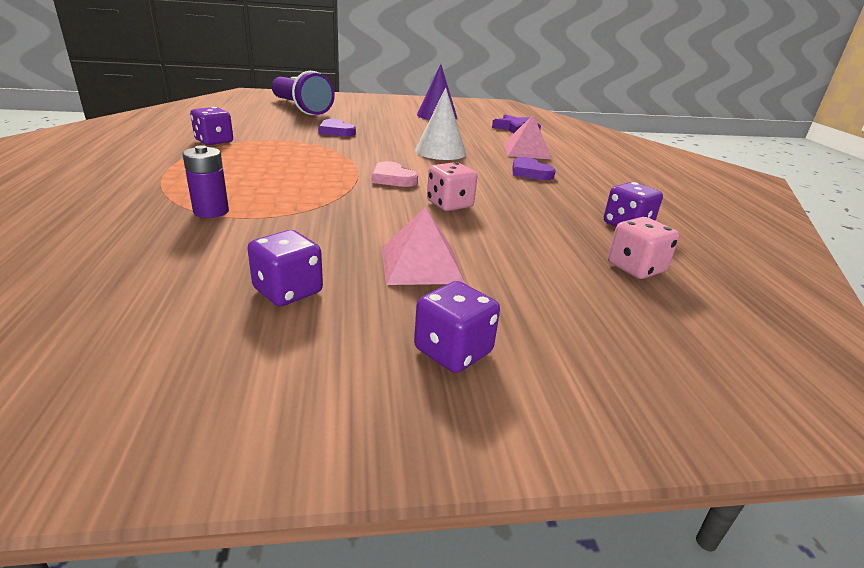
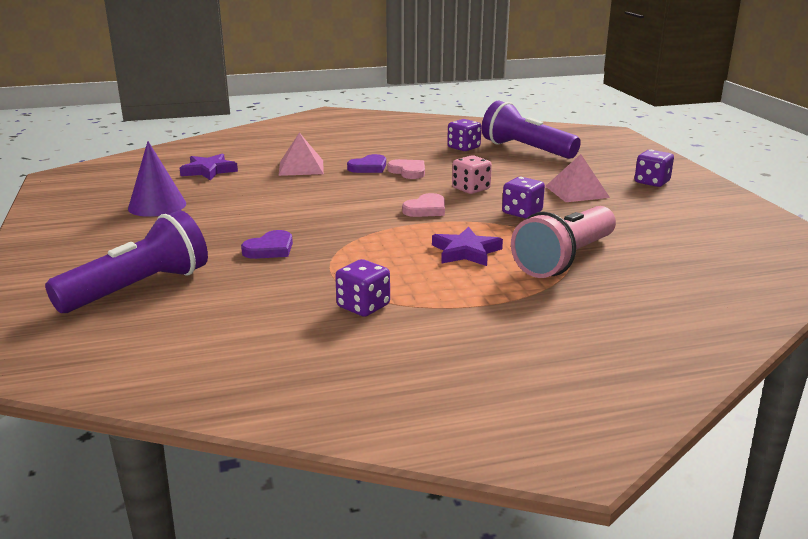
camera: 95 degrees left, 5 degrees down
purple battery [182,145,229,218] -> pink flashlight [511,206,616,278]
purple dice [247,230,323,306] -> purple dice moved to [502,177,545,219]
white cone [415,88,466,160] -> none
pink dice [608,217,680,279] -> purple flashlight [482,101,581,159]
none -> pink heart [387,159,425,179]
none -> purple star [432,227,503,266]

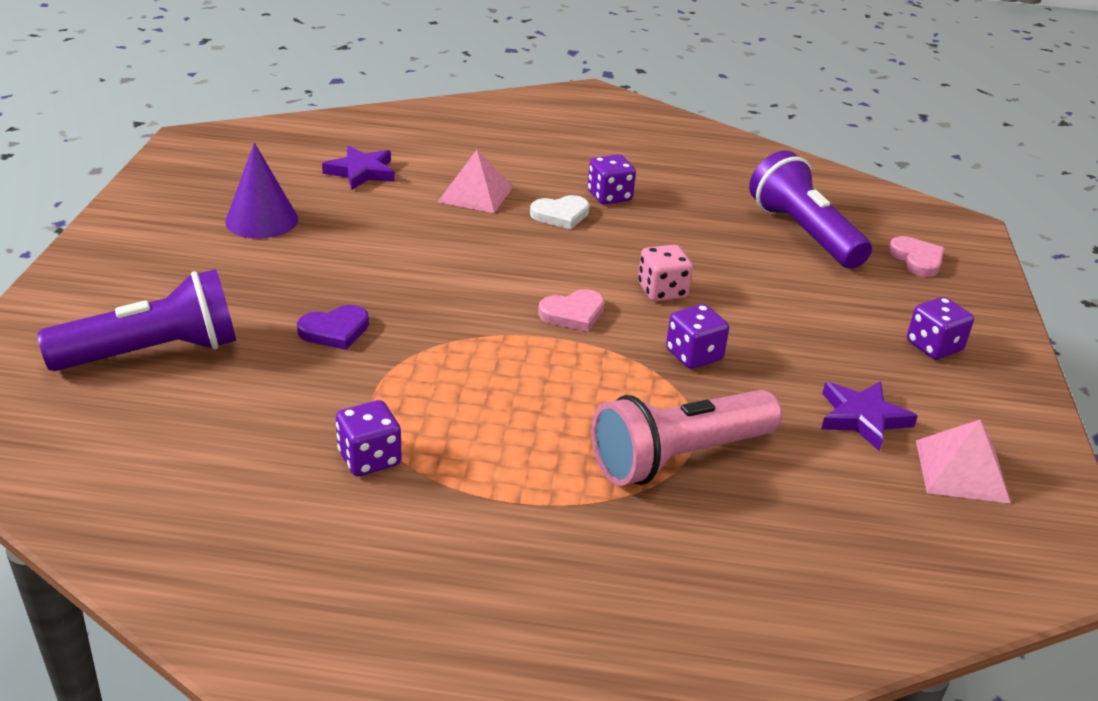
camera: 20 degrees right, 10 degrees up
purple heart [347,154,386,173] -> white heart [530,195,590,229]
pink heart [387,159,425,179] -> pink heart moved to [889,236,945,277]
purple star [432,227,503,266] -> purple star moved to [821,381,918,451]
purple dice [447,119,481,151] -> purple dice moved to [588,154,636,204]
pink pyramid [545,154,610,202] -> pink pyramid moved to [916,420,1011,504]

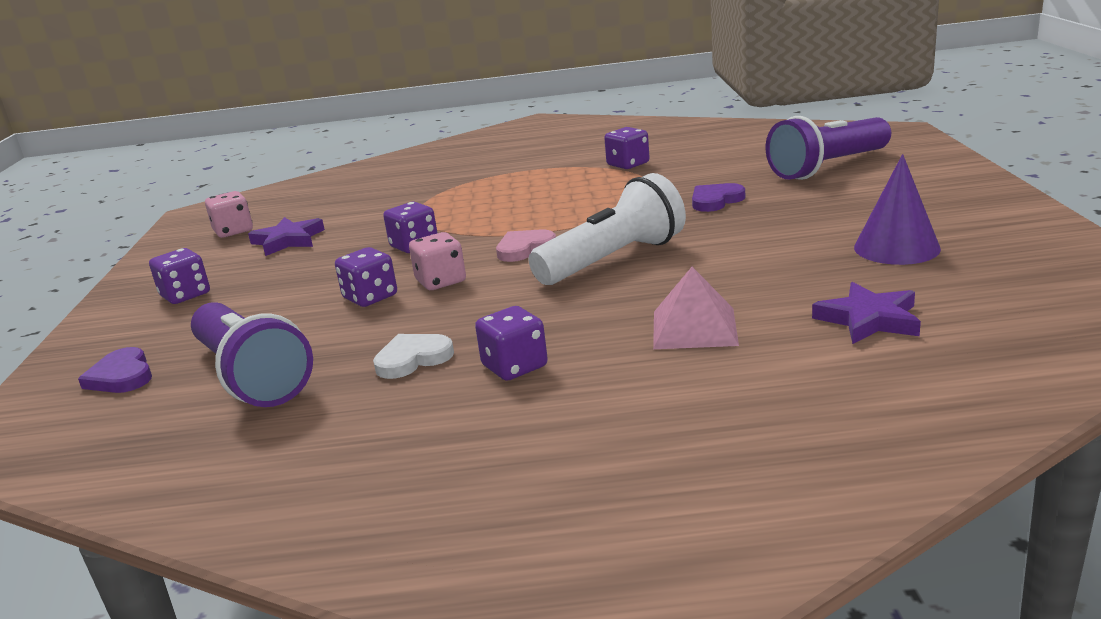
camera: 175 degrees right, 10 degrees down
white heart [530,195,590,229] -> white heart moved to [373,334,454,379]
pink flashlight [591,390,782,486] -> none
pink heart [889,236,945,277] -> purple heart [78,347,152,393]
pink pyramid [916,420,1011,504] -> pink dice [205,191,253,238]
none -> purple dice [335,247,397,307]
none -> white flashlight [529,173,686,285]

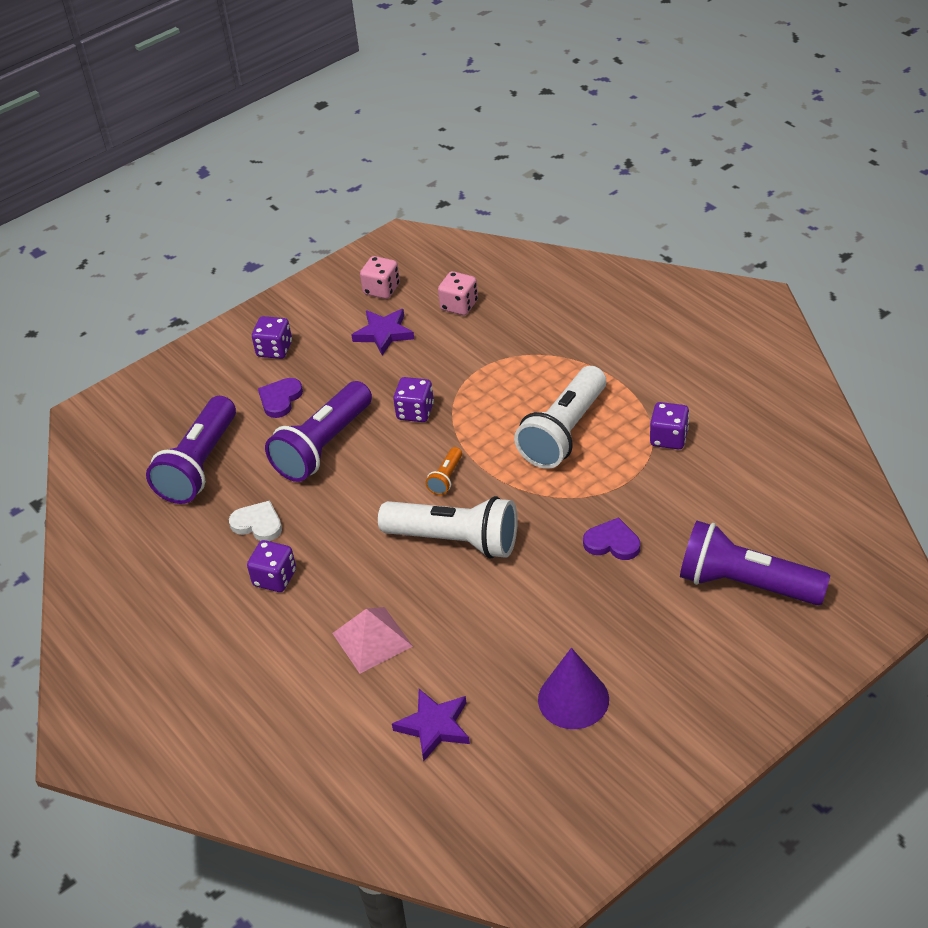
camera: 55 degrees right, 20 degrees up
purple heart [78,347,152,393] -> purple heart moved to [258,378,303,418]
purple dice [335,247,397,307] -> purple flashlight [265,381,372,482]
pink dice [409,232,466,290] -> pink dice moved to [438,271,478,315]
pink heart [496,229,556,262] -> orange flashlight [425,447,462,495]
none -> white flashlight [514,366,606,469]

